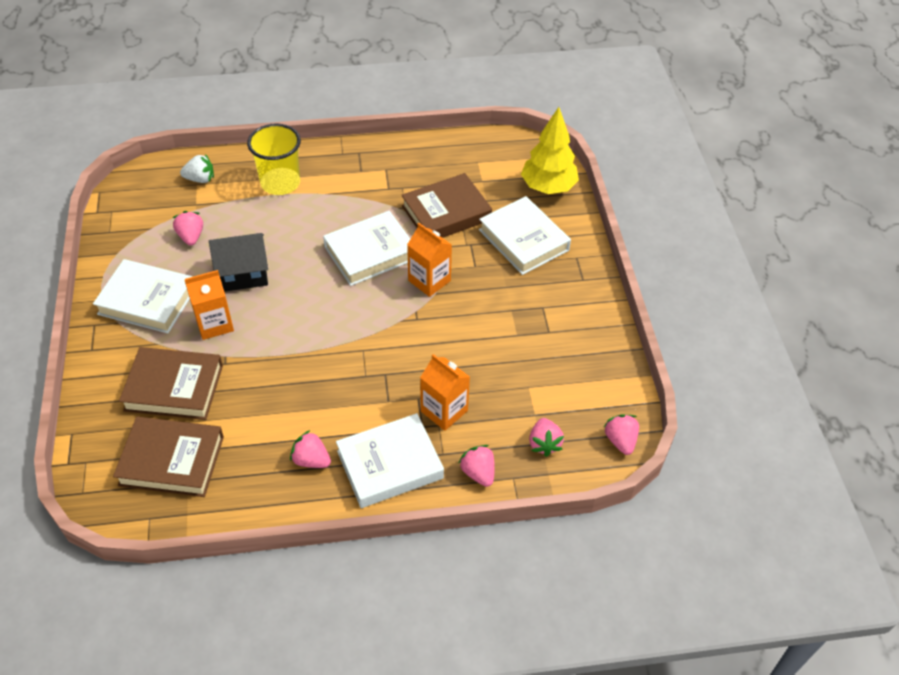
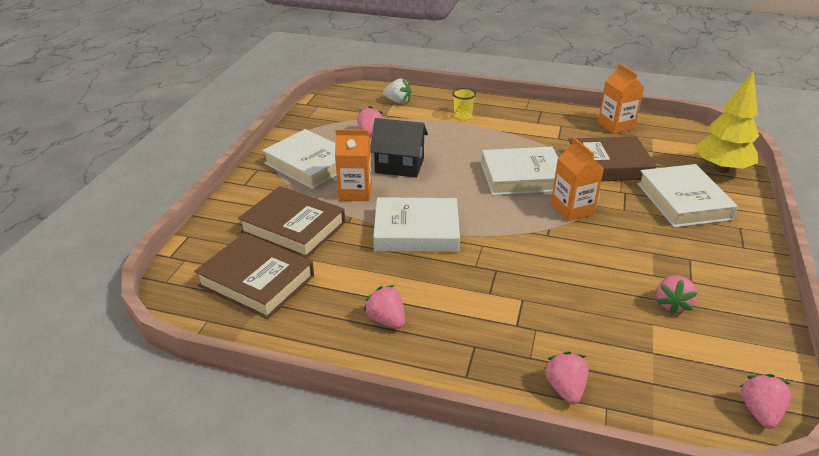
camera: 25 degrees right, 15 degrees down
yellow cup [247,123,301,195] -> yellow cup [452,88,476,120], size x0.50
white book [336,413,444,508] -> white book moved to [373,197,460,252]
orange carton [420,354,470,431] -> orange carton moved to [598,63,645,134]
pink strawberry [529,418,564,457] -> pink strawberry moved to [657,275,698,315]

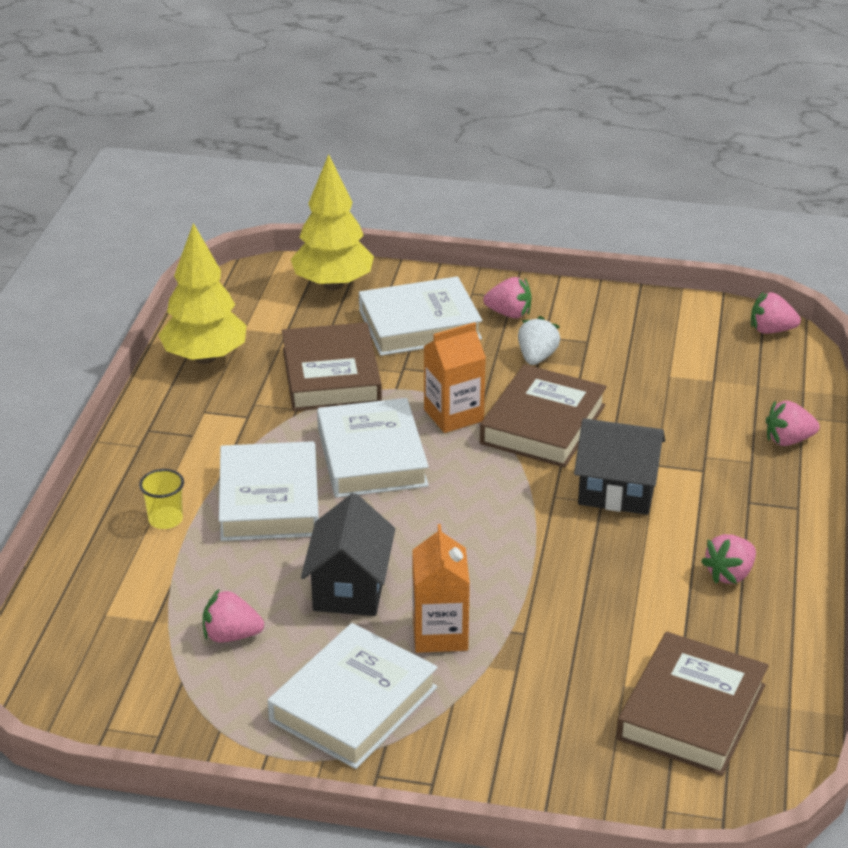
camera: 95 degrees left, 0 degrees up
brown book [238,186,345,258] -> brown book moved to [480,364,607,468]
white book [373,197,460,252] -> white book moved to [219,441,319,541]
white strawberry [383,78,412,104] -> white strawberry moved to [518,316,560,365]
orange carton [598,63,645,134] -> yellow tree [158,223,246,364]
pink strawberry [657,275,698,315] -> pink strawberry moved to [483,277,532,318]
none -> black house [574,418,665,515]

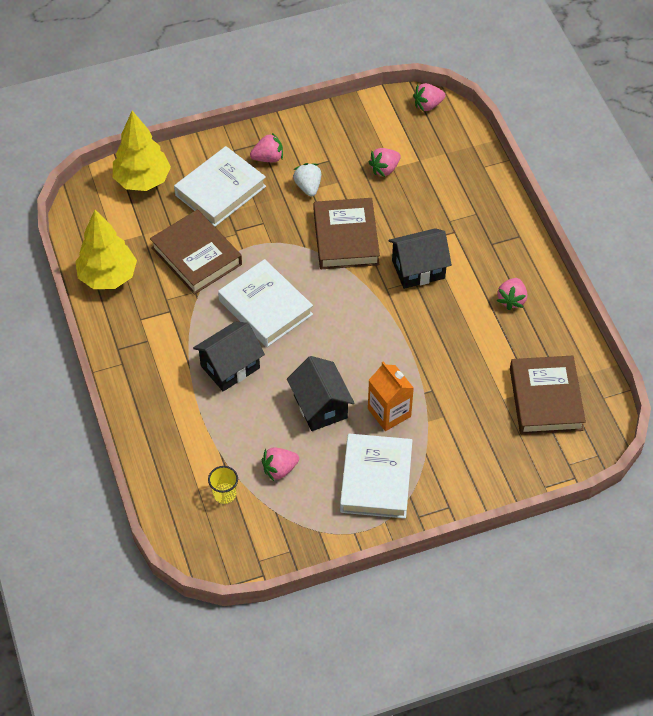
camera: 30 degrees left, 20 degrees up
yellow cup [139,469,184,529] -> yellow cup moved to [208,466,238,504]
white book [219,441,319,541] -> black house [193,321,265,391]
orange carton [424,322,486,433] -> none
pink strawberry [766,400,820,446] -> pink strawberry moved to [368,148,401,177]

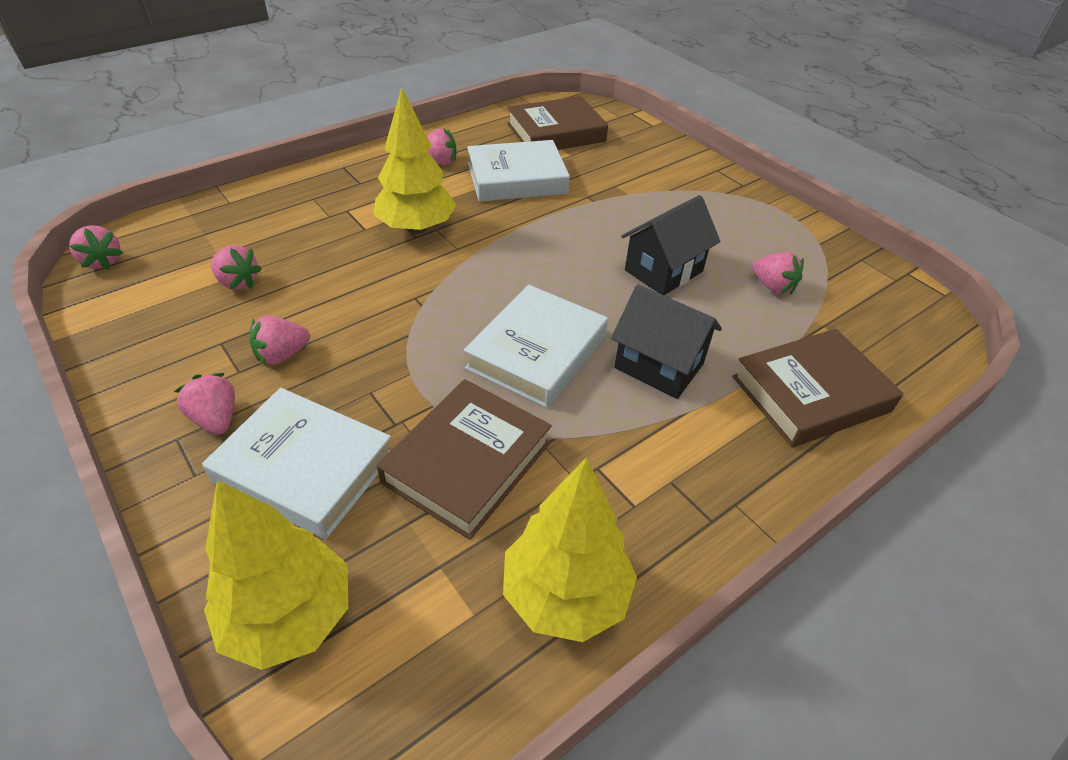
camera: 110 degrees left, 10 degrees down
yellow cup [208,466,238,504] -> none
white strawberry [293,163,321,197] -> pink strawberry [250,316,310,365]
brown book [314,198,380,269] -> brown book moved to [732,329,903,447]
white book [340,434,413,518] -> white book moved to [467,140,570,202]
orange carton [368,361,414,431] -> none
black house [388,228,452,289] -> yellow tree [374,87,456,234]

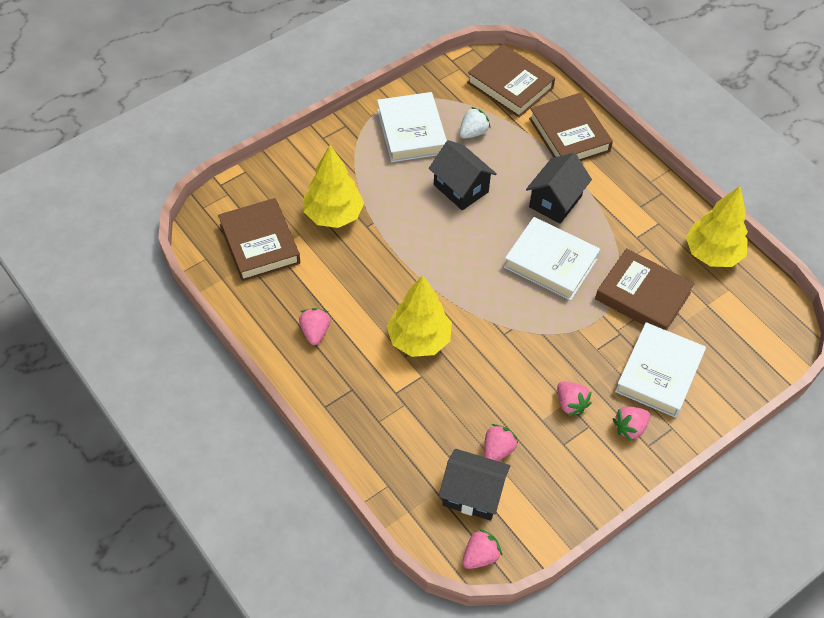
camera: 90 degrees left, 10 degrees up
yellow tree [204,480,348,670] -> yellow tree moved to [304,145,364,228]
white book [467,140,570,202] -> white book moved to [377,92,447,162]
pink strawberry [752,252,804,295] -> white strawberry [459,107,491,138]
none -> black house [439,449,510,521]
none -> brown book [467,44,555,118]

